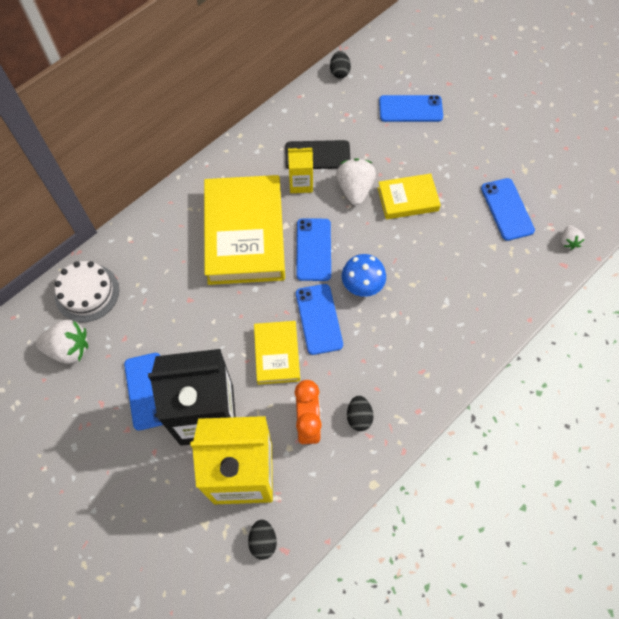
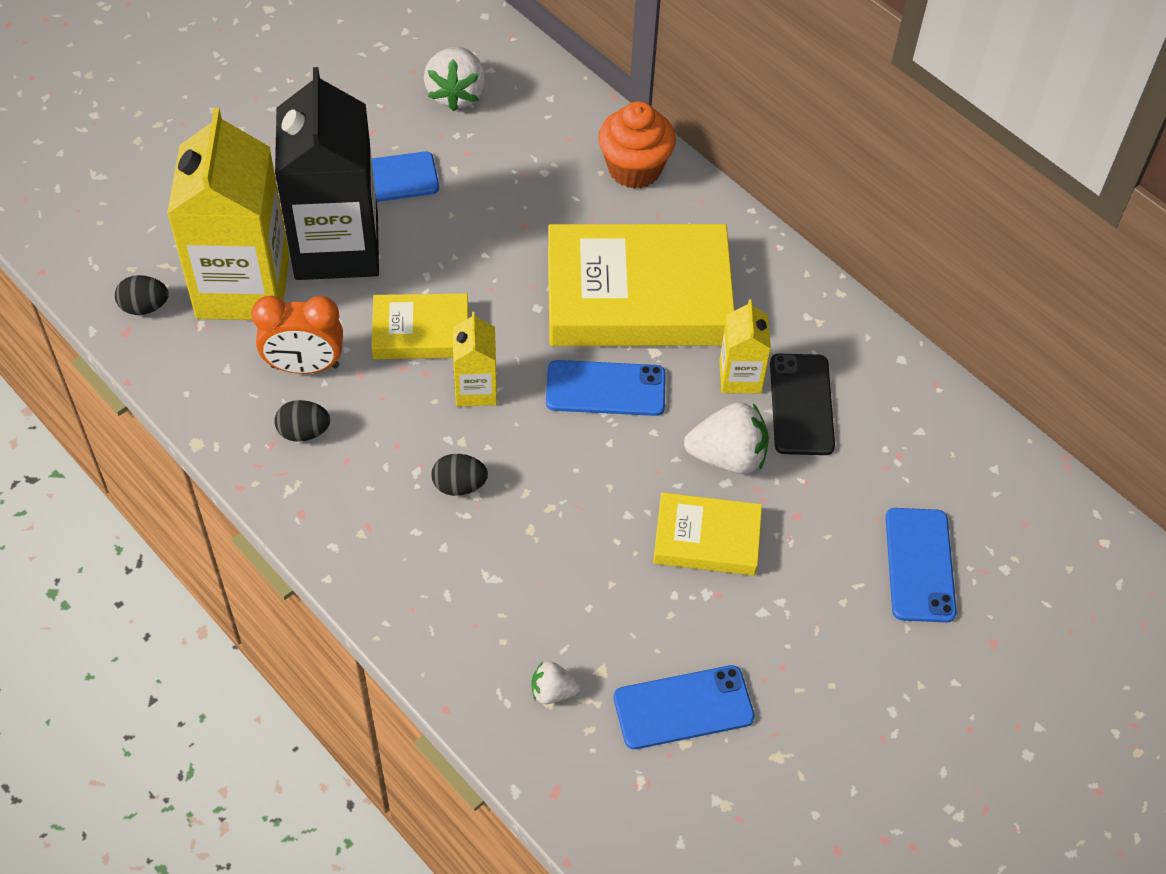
camera: 90 degrees right, 10 degrees down
white cake [55,261,119,322] -> none
blue phone [296,284,343,355] -> yellow carton [453,312,497,406]
black egg [330,51,351,79] -> black egg moved to [432,454,488,496]
blue mushroom [342,254,386,297] -> none
yellow book [378,174,441,219] -> yellow book turned 75 degrees counterclockwise [653,492,762,576]
white strawberry [561,226,585,250] -> white strawberry moved to [531,661,581,704]
none -> orange cupcake [598,101,676,189]

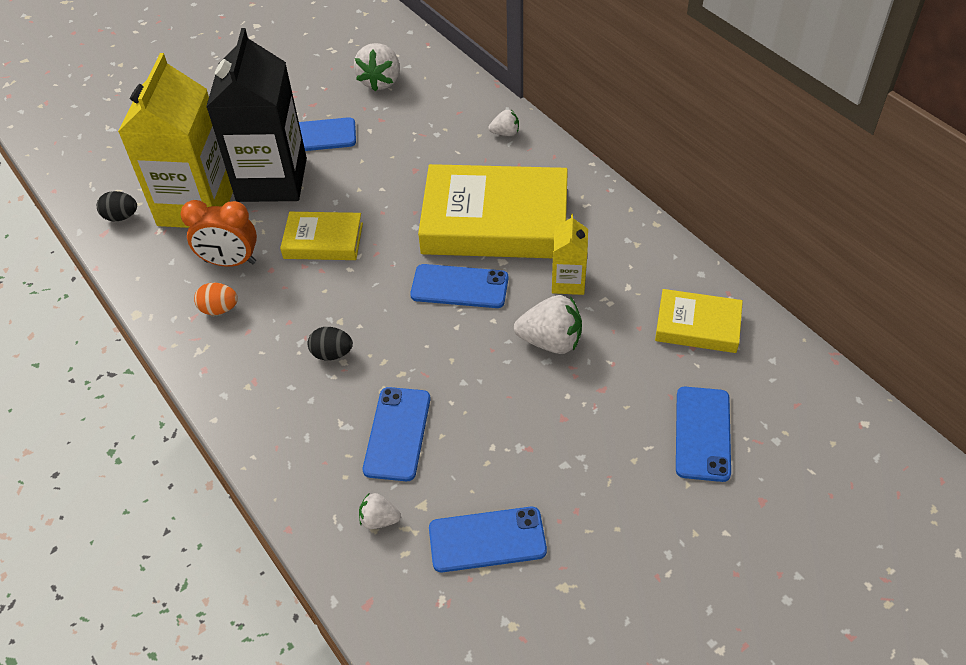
camera: 10 degrees right, 5 degrees down
black egg [275,400,330,442] -> orange egg [194,283,238,315]
yellow carton [453,312,497,406] -> none
orange cupcake [598,101,676,189] -> white strawberry [488,110,519,136]
yellow book [653,492,762,576] -> yellow book moved to [655,289,743,353]
black phone [770,354,835,455] -> none
none -> blue phone [363,387,430,481]

